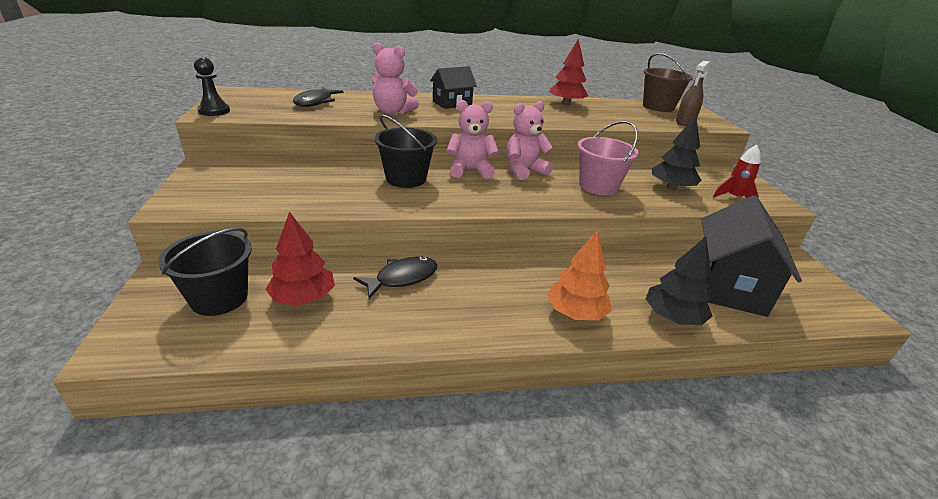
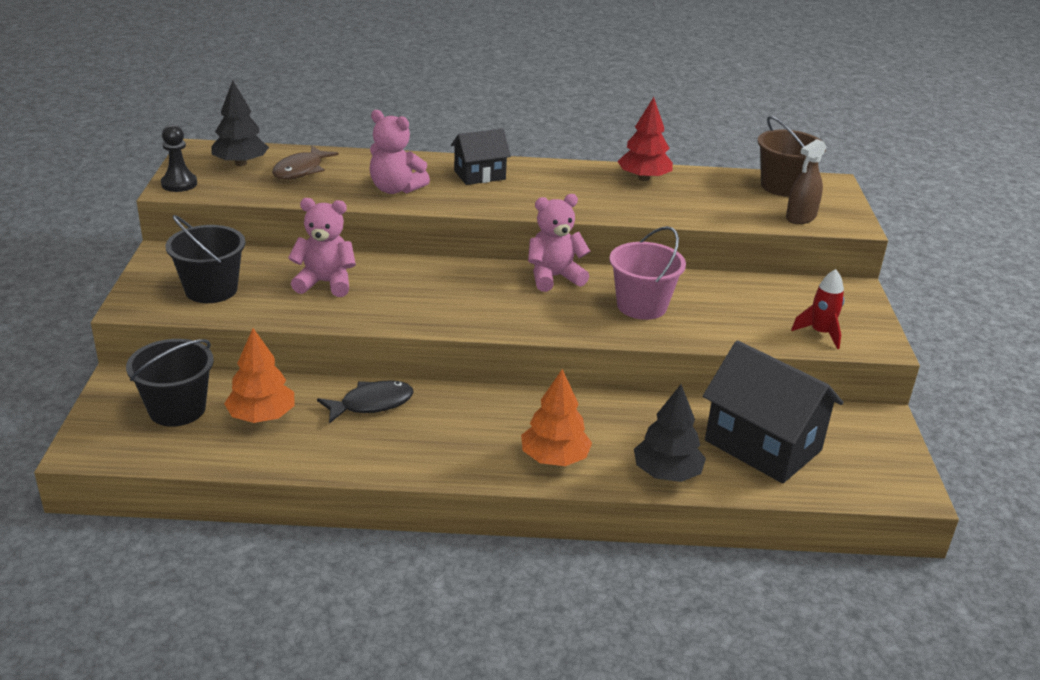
camera: 10 degrees right, 0 degrees up
red tree [266,211,335,306] -> orange tree [224,328,295,423]
black fish [293,87,343,107] -> brown fish [272,146,339,180]
black bucket [374,115,437,188] -> black bucket moved to [166,215,246,303]
pink teddy bear [446,100,499,179] -> pink teddy bear moved to [288,198,356,297]
black tree [652,116,701,190] -> black tree moved to [211,80,269,166]
black house [701,195,802,317] -> black house turned 75 degrees counterclockwise [703,340,843,484]

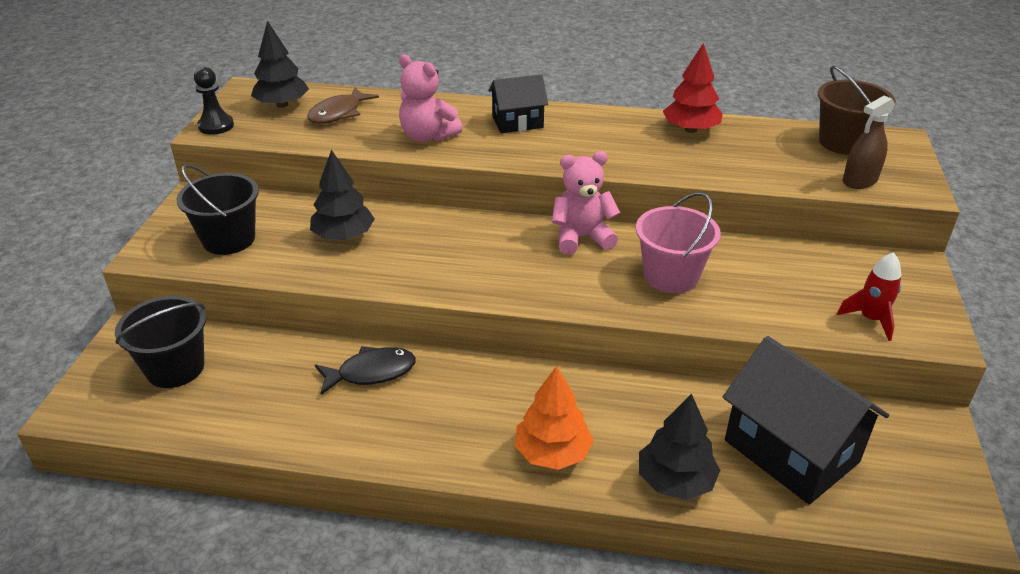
camera: 10 degrees right, 5 degrees up
orange tree [224,328,295,423] -> none
pink teddy bear [288,198,356,297] -> black tree [310,150,375,240]

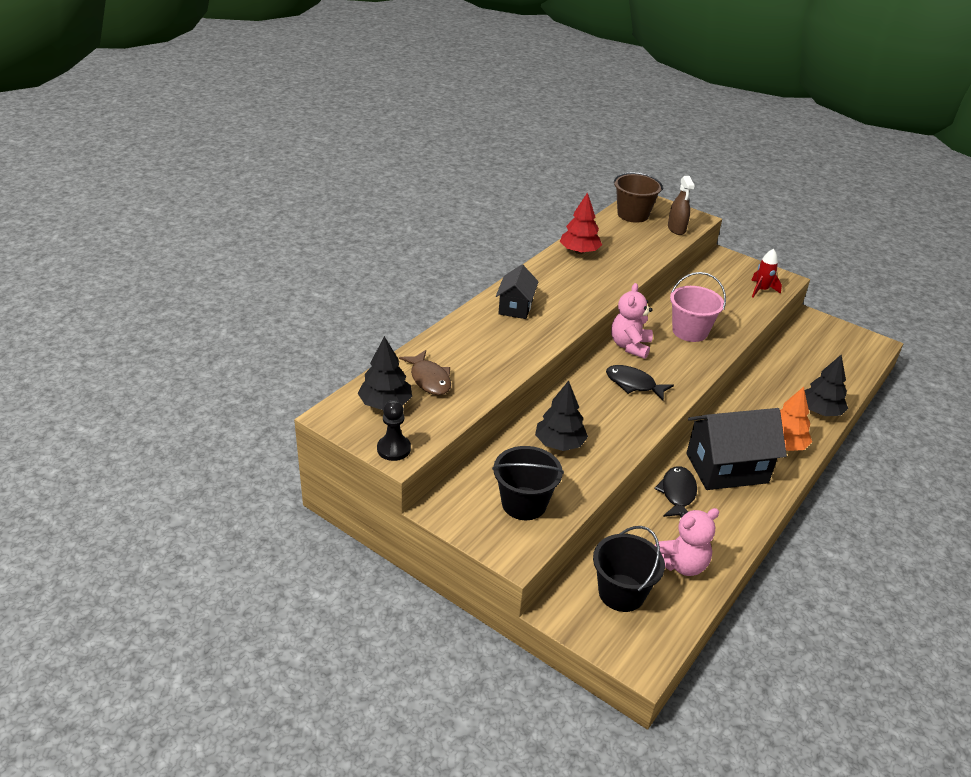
camera: 65 degrees left, 0 degrees up
pink teddy bear [399,54,463,142] -> pink teddy bear moved to [655,508,719,576]
black house [723,336,889,504] -> black house moved to [686,408,787,490]
none -> black fish [606,365,674,401]

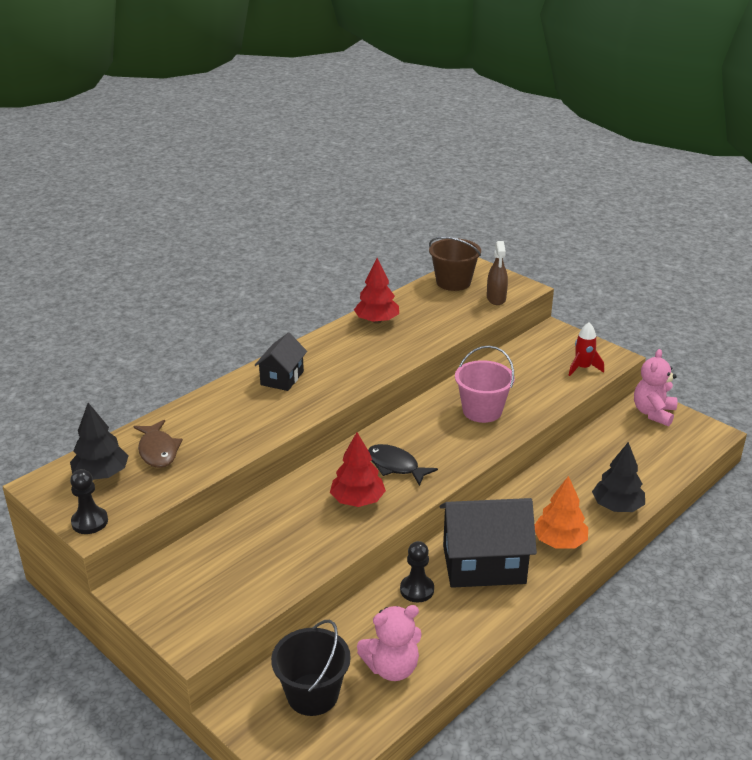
camera: 10 degrees right, 5 degrees down
black bucket [492,446,564,520] -> none
black tree [535,380,588,451] -> none
pink teddy bear [611,283,653,359] -> pink teddy bear moved to [634,349,677,426]
black fish [654,466,697,517] -> black pawn [400,541,434,602]
none -> red tree [330,432,386,507]

